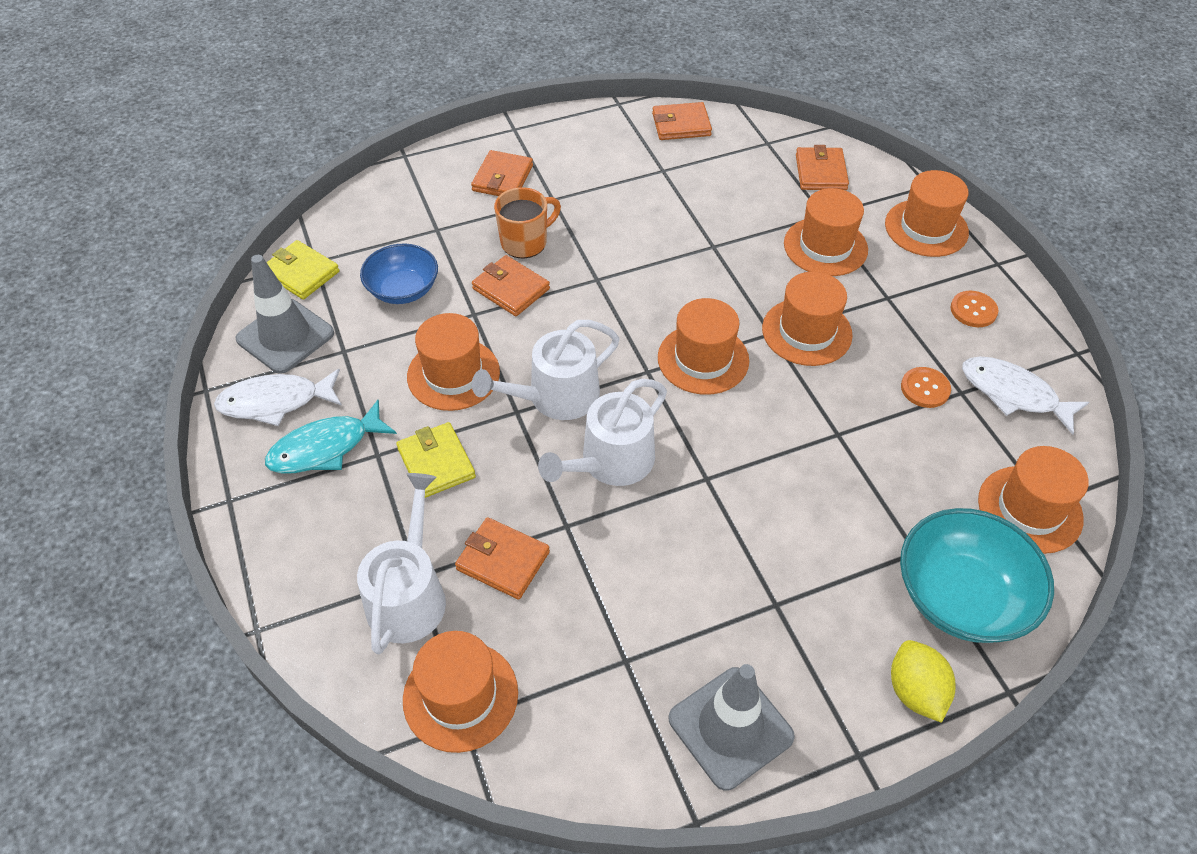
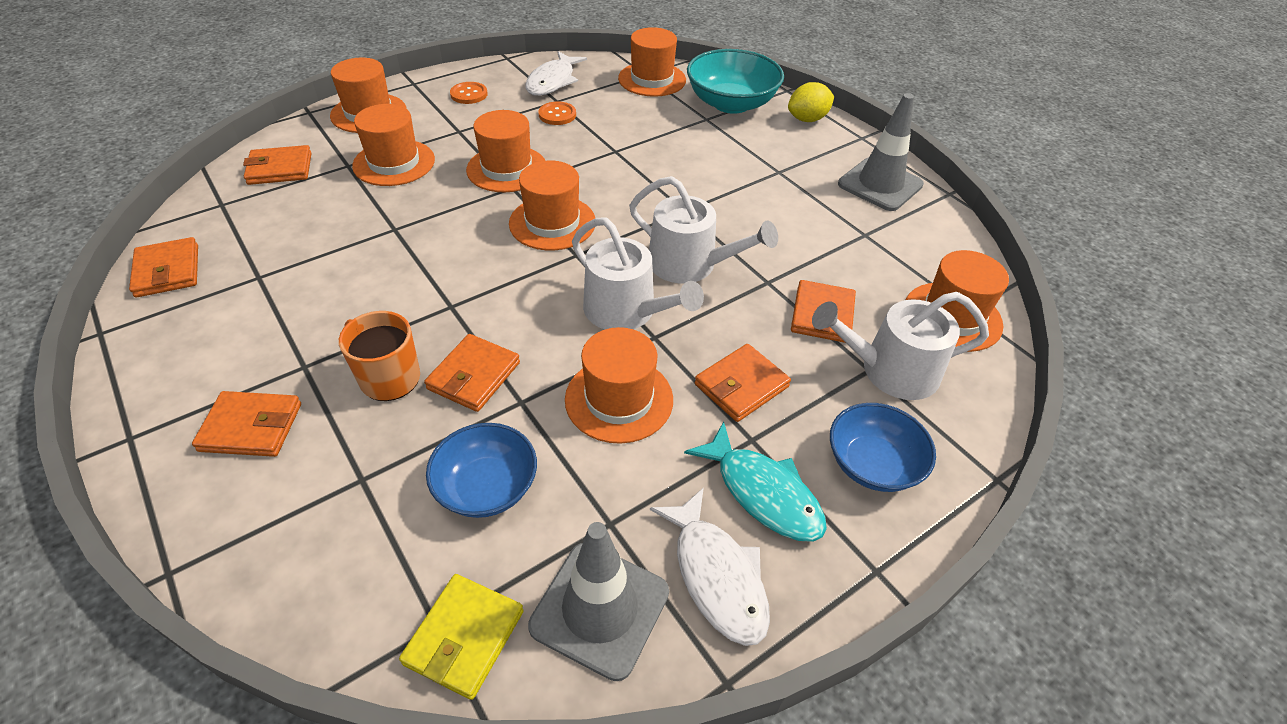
camera: 105 degrees left, 5 degrees down
yellow wallet [396,422,476,498] -> orange wallet [695,344,791,422]
none -> blue bowl [830,403,936,492]

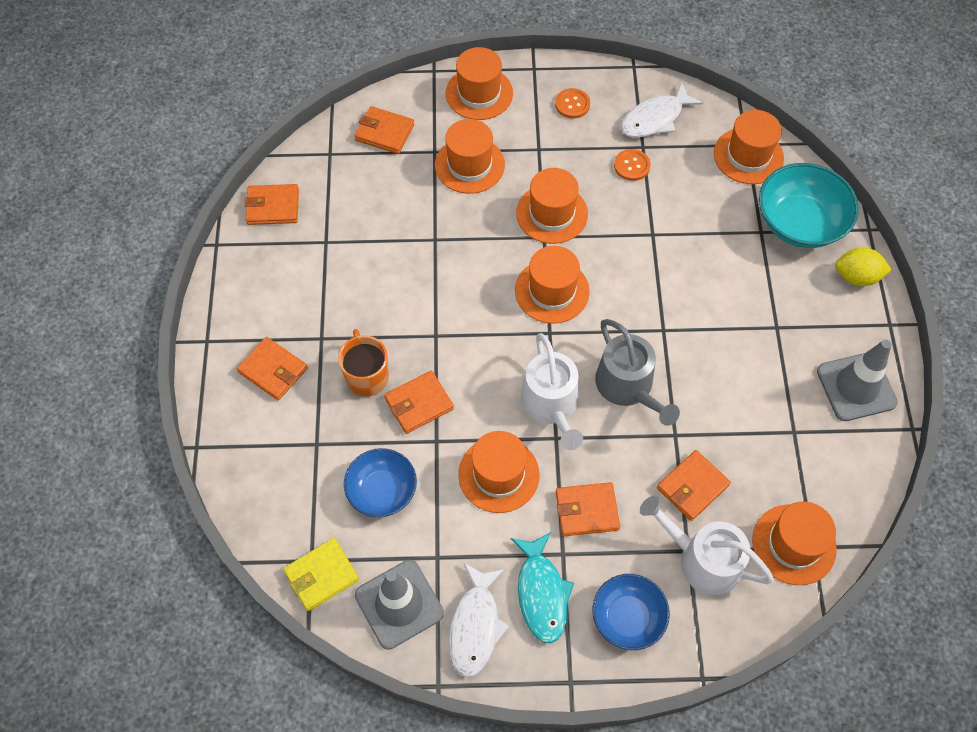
camera: 35 degrees right, 15 degrees up
orange wallet [129,237,198,298] -> orange wallet turned 75 degrees clockwise [244,184,299,225]
white watering can [629,176,778,283] -> grey watering can [595,319,680,426]

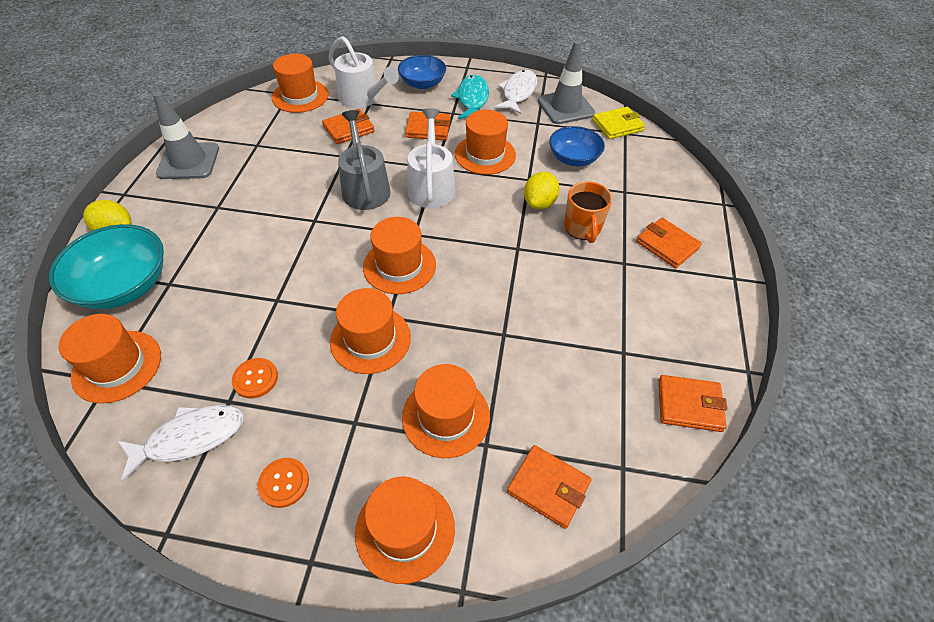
camera: 170 degrees left, 10 degrees down
orange wallet [384,370,454,434] -> yellow lemon [524,172,560,209]

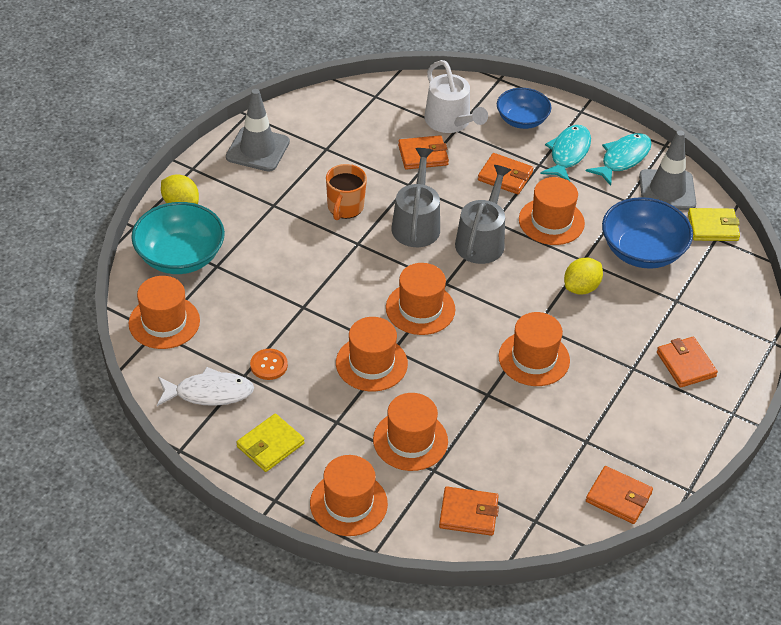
camera: 20 degrees right, 5 degrees down
orange button [257,458,309,508] -> yellow wallet [236,414,305,472]
orange hat [272,54,329,113] -> orange hat moved to [498,312,570,386]
white watering can [408,108,456,208] -> grey watering can [455,165,511,264]
white fish [494,70,537,114] -> turquoise fish [586,133,652,186]
orange wallet [507,445,592,529] -> orange wallet turned 45 degrees counterclockwise [439,487,499,536]
blue bowl [549,126,605,167] -> blue bowl [602,197,693,269], size x1.52
orange mug [564,181,612,243] -> orange mug moved to [326,164,367,220]

